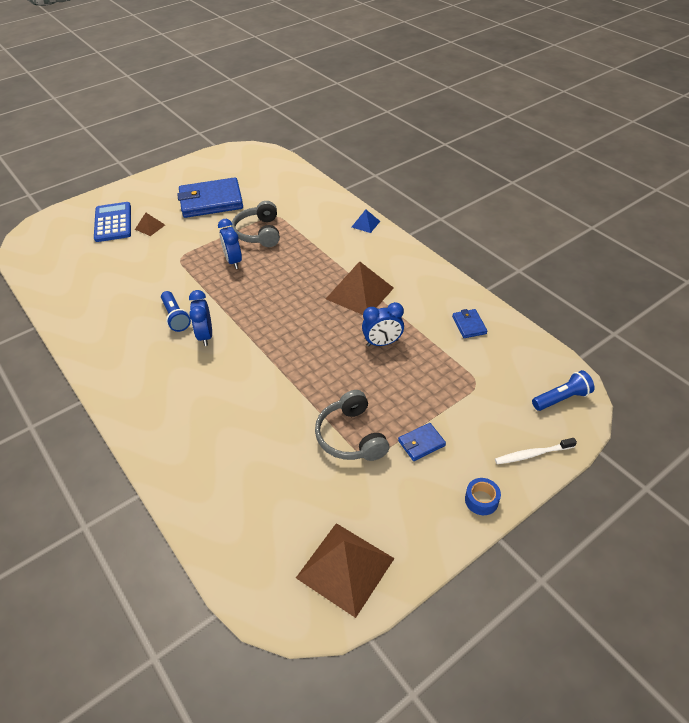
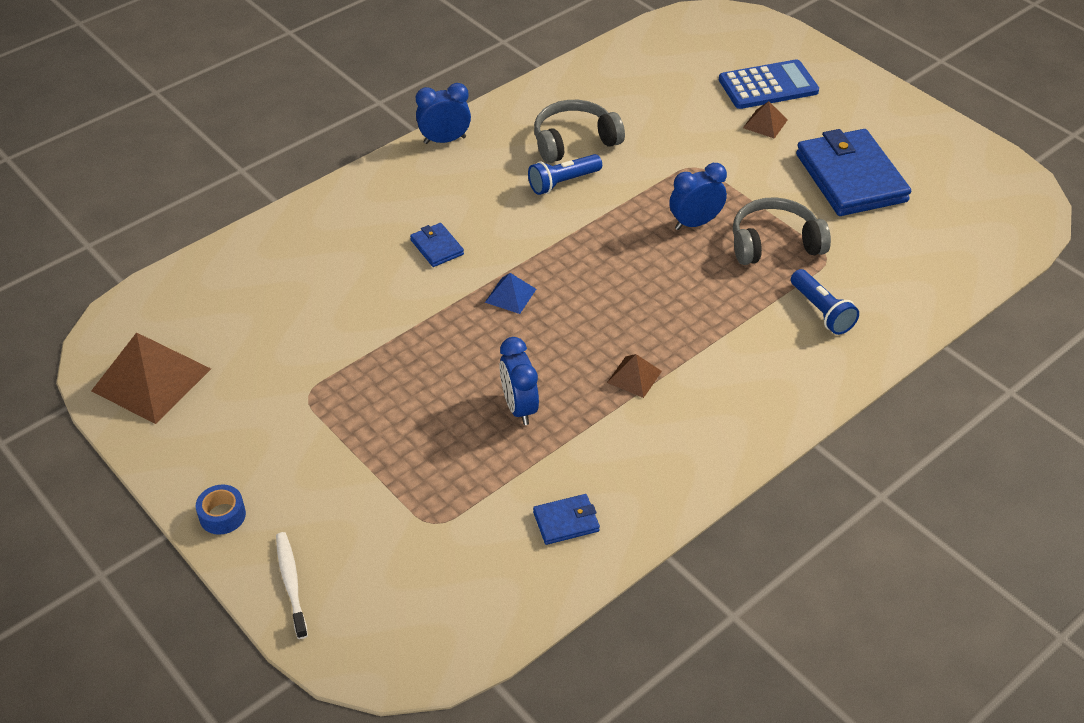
camera: 85 degrees right, 0 degrees up
blue clock [189,290,212,346] -> blue clock moved to [416,83,471,144]
grey headphones [315,390,389,461] -> grey headphones moved to [534,100,625,163]
brown pyramid [326,261,394,315] -> brown pyramid [607,354,662,398], size x0.49
blue pyramid [352,210,380,233] -> blue pyramid moved to [485,273,536,314]
blue wallet [398,423,446,461] -> blue wallet moved to [410,223,464,267]
blue flashlight [532,370,594,411] -> blue flashlight moved to [791,269,859,335]

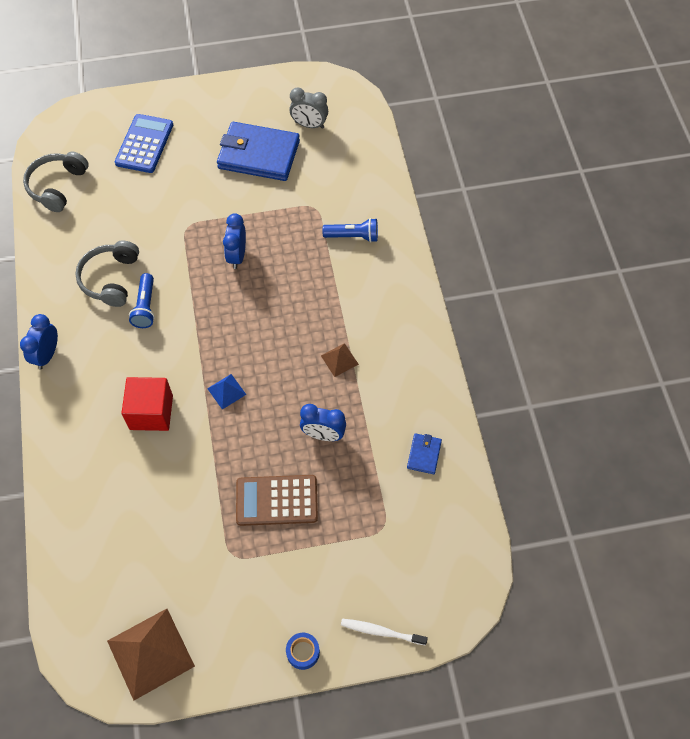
camera: 60 degrees left, 15 degrees up
blue wallet [410,223,464,267] -> red cube [122,377,173,431]
grey headphones [733,197,831,265] -> grey headphones moved to [23,152,89,212]
brown pyramid [743,101,787,139] -> none
none -> brown calculator [236,475,318,526]
none -> grey clock [290,87,328,129]

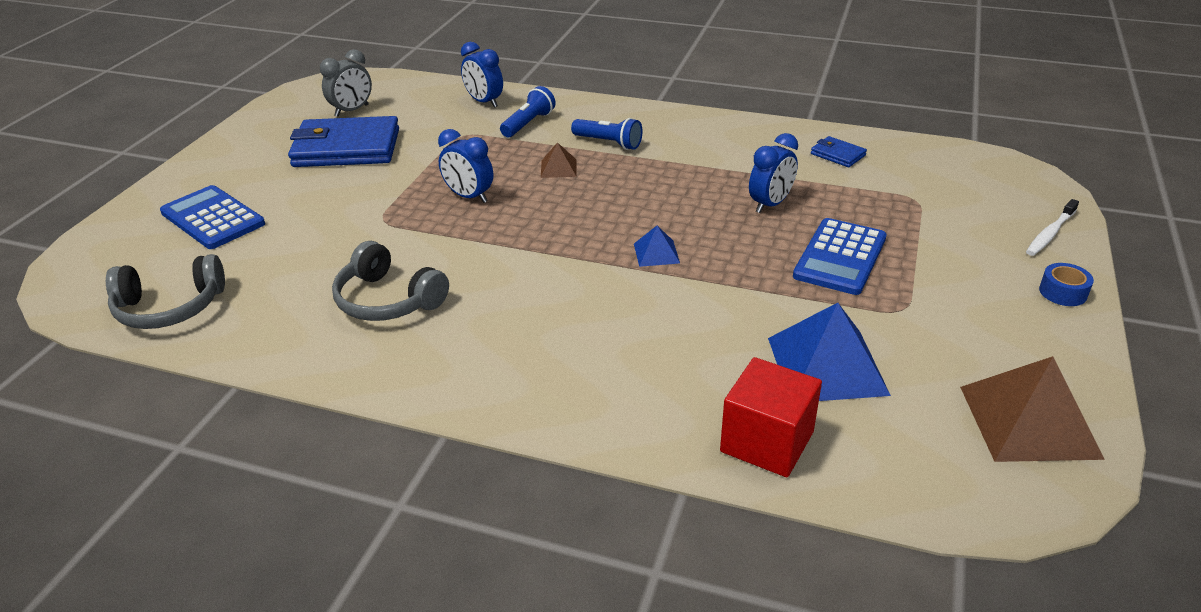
camera: 60 degrees left, 25 degrees down
blue clock [20,314,58,369] -> blue clock moved to [461,42,503,108]
grey headphones [23,152,89,212] -> grey headphones turned 60 degrees counterclockwise [106,254,225,329]
red cube [122,377,173,431] -> red cube moved to [720,357,822,477]
blue flashlight [129,273,155,328] -> blue flashlight moved to [571,118,643,150]
blue wallet [217,122,300,181] -> blue wallet turned 45 degrees clockwise [288,116,399,167]
brown calculator [236,475,318,526] -> blue calculator [793,218,887,295]
brown pyramid [321,343,359,377] -> brown pyramid moved to [541,142,577,178]
none -> blue pyramid [768,303,891,401]

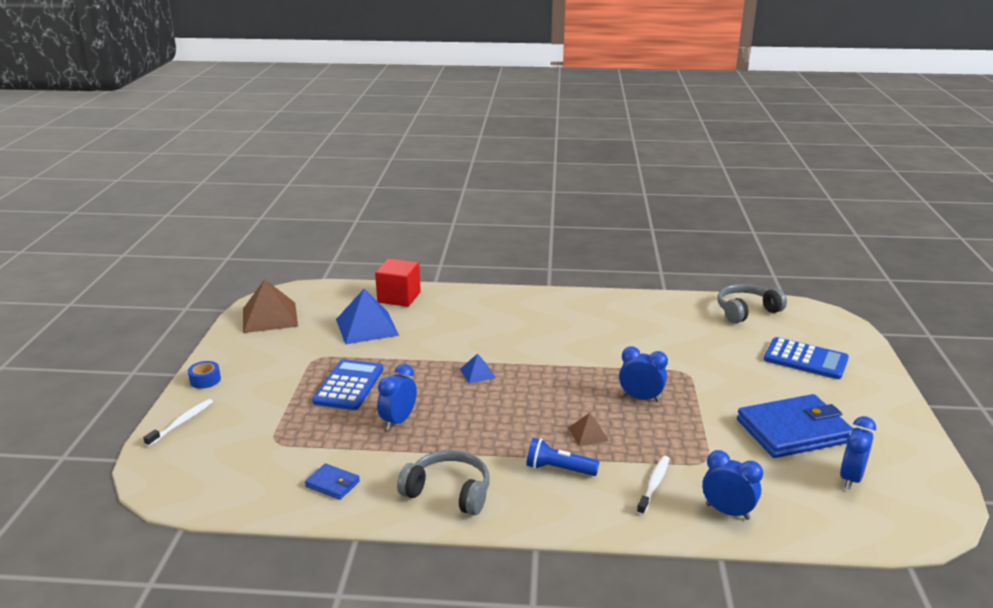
camera: 165 degrees right, 10 degrees down
grey clock [320,49,372,117] -> blue clock [840,416,876,490]
grey headphones [332,241,449,321] -> grey headphones moved to [397,450,490,515]
blue flashlight [500,86,556,137] -> white toothbrush [637,456,670,515]

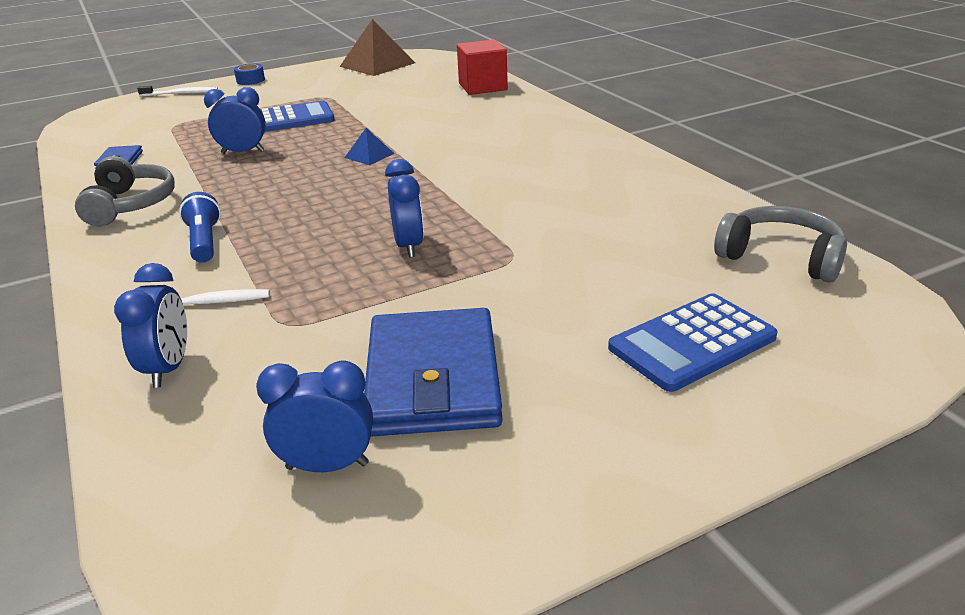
camera: 60 degrees right, 5 degrees up
blue pyramid [336,289,399,344] -> none
brown pyramid [568,413,609,446] -> none
blue wallet [737,394,853,458] -> blue wallet turned 45 degrees clockwise [364,308,503,436]
blue calculator [764,337,849,379] -> blue calculator turned 60 degrees clockwise [608,293,778,392]

